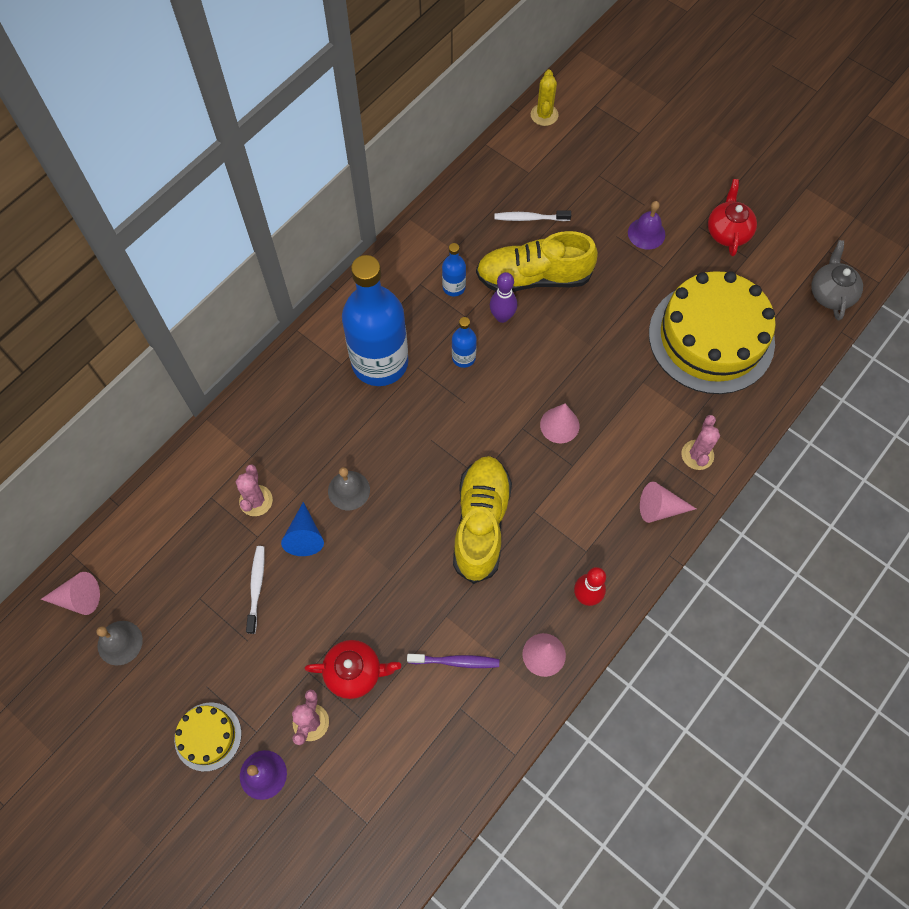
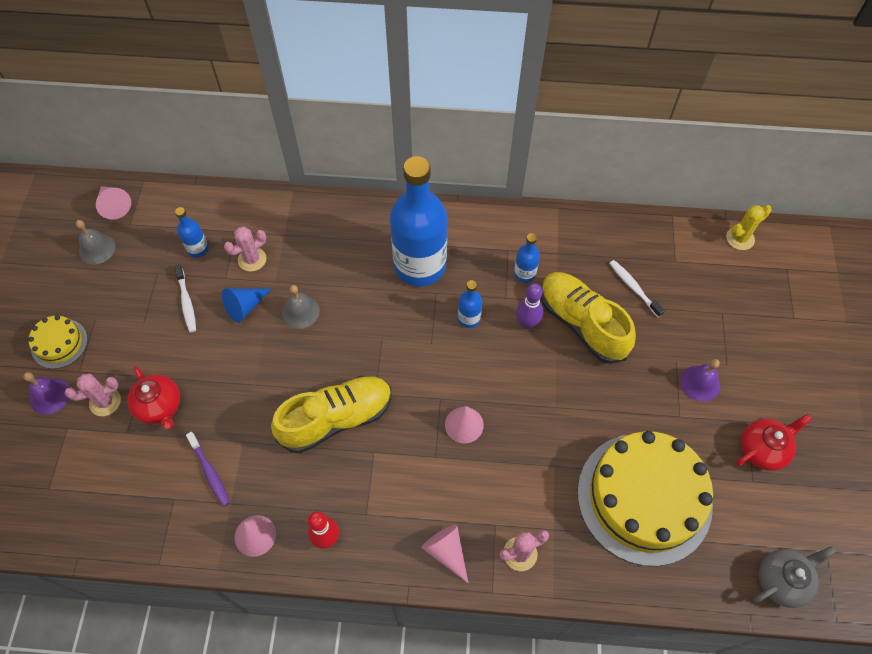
camera: 55 degrees right, 5 degrees down
white toothbrush [246,546,265,634] -> white toothbrush turned 105 degrees clockwise [174,264,196,333]
none -> blue bottle [175,207,209,258]

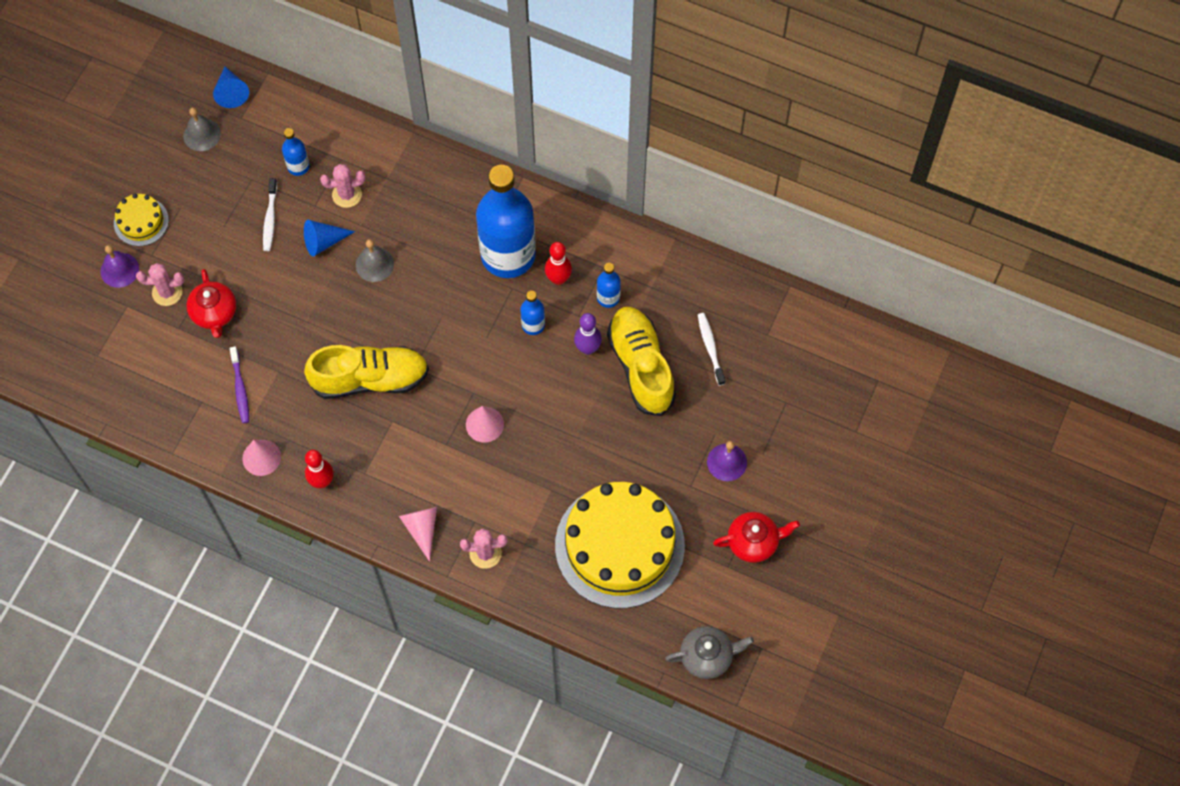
camera: 20 degrees right, 5 degrees up
pink cone [96,186,131,220] -> blue cone [213,67,249,108]
yellow cactus [726,205,772,250] -> none
none -> red bowling pin [545,242,572,285]

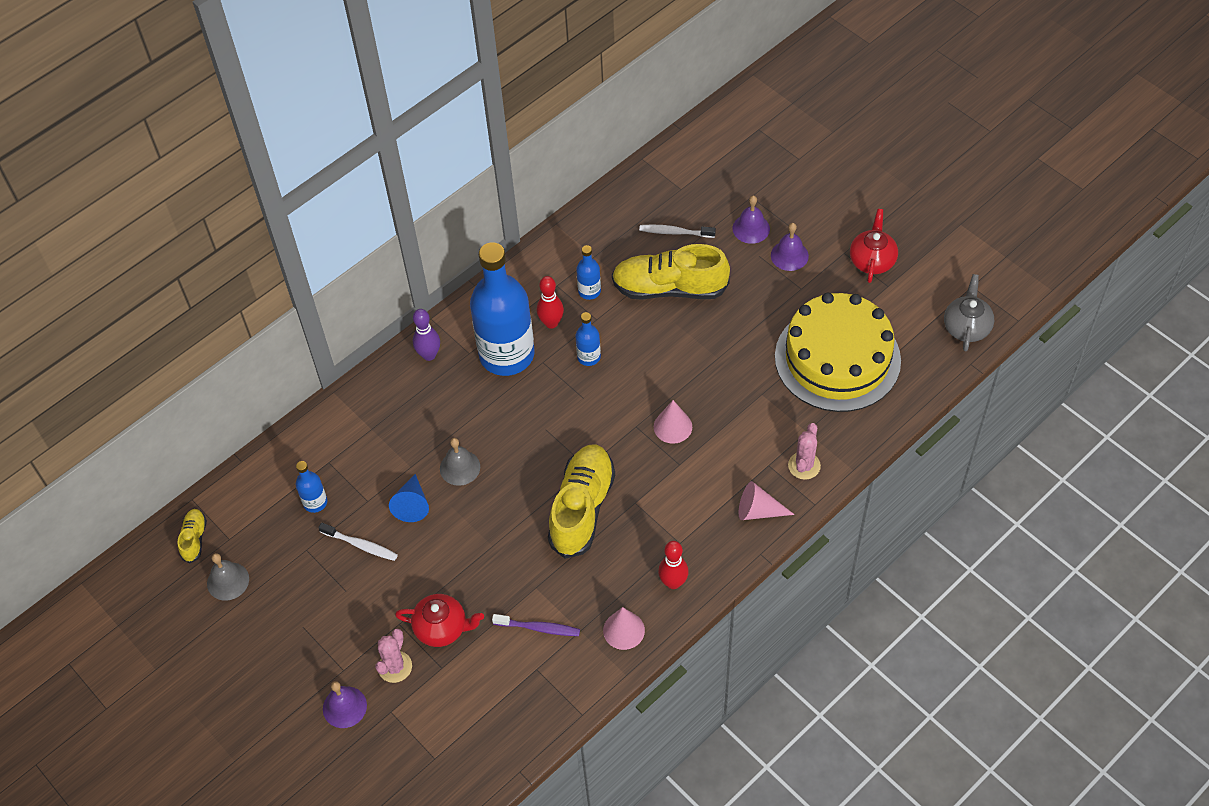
camera: 65 degrees left, 10 degrees down
yellow cake [114,194,169,246] -> none
blue cone [213,67,249,108] -> yellow shoe [178,509,207,563]
pink cactus [320,164,365,208] -> none
purple bowling pin [574,313,602,355] -> purple bowling pin moved to [413,309,440,361]
none -> purple bell [733,195,770,244]

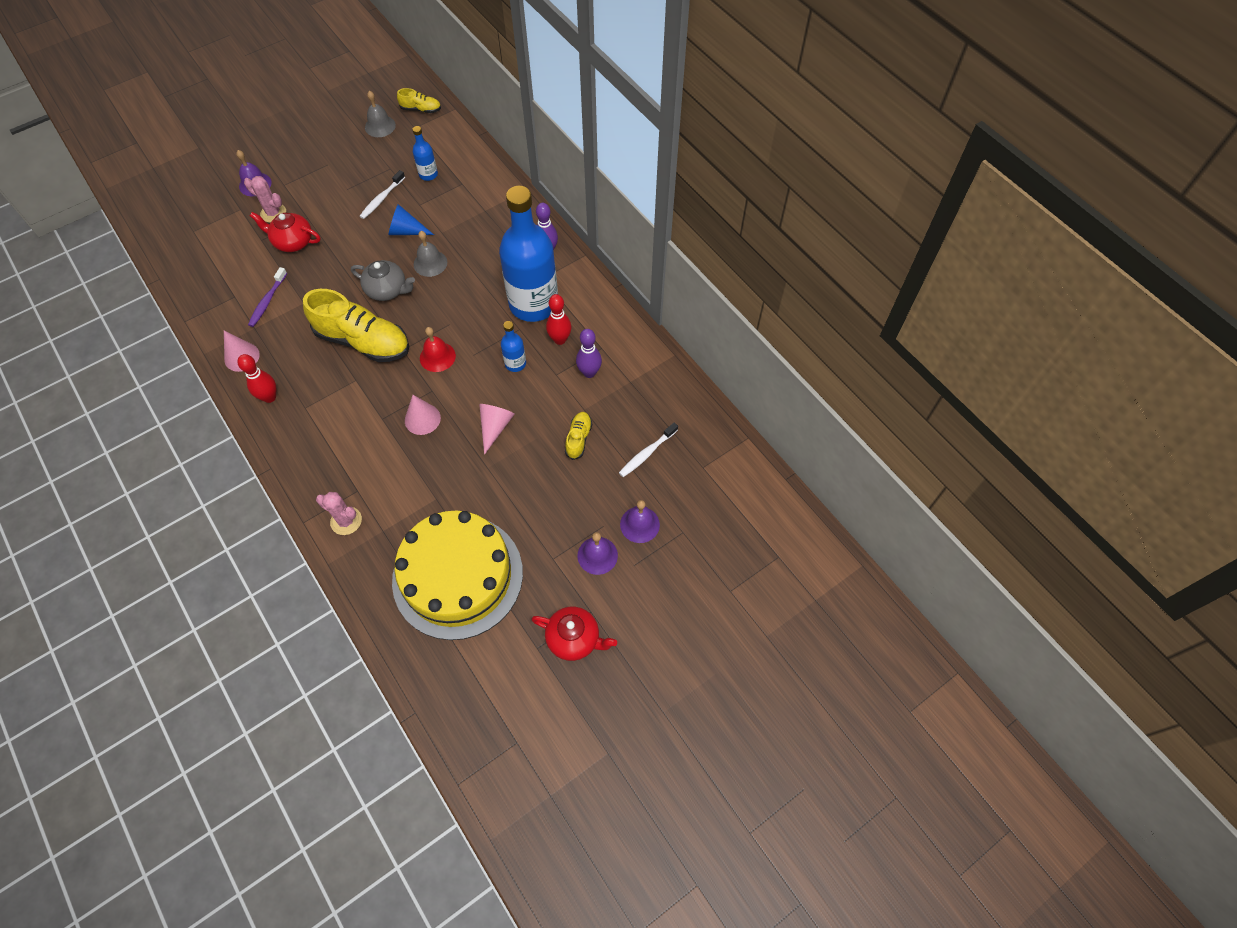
camera: 95 degrees right, 5 degrees up
red teapot [395,594,484,647] -> red teapot turned 90 degrees clockwise [250,212,320,252]
blue bottle [576,245,601,300] -> purple bowling pin [576,329,602,378]
yellow shoe [612,244,730,300] -> yellow shoe [565,412,592,460], size x0.46
white toothbrush [639,225,716,238] -> white toothbrush turned 150 degrees counterclockwise [619,422,678,477]
pink cone [739,481,795,520] -> pink cone moved to [479,404,515,455]
grey teapot [944,274,994,351] -> grey teapot moved to [351,260,415,301]
none -> red bell [420,327,456,372]

